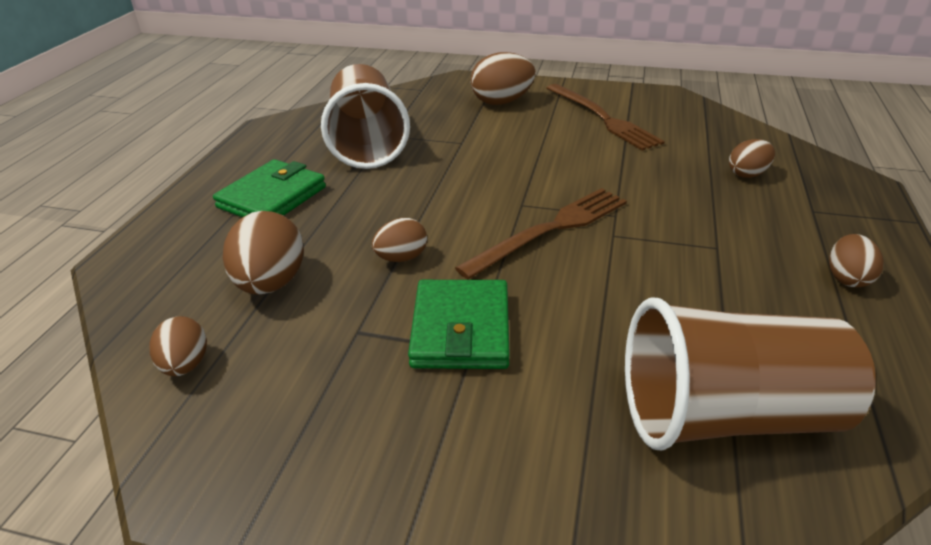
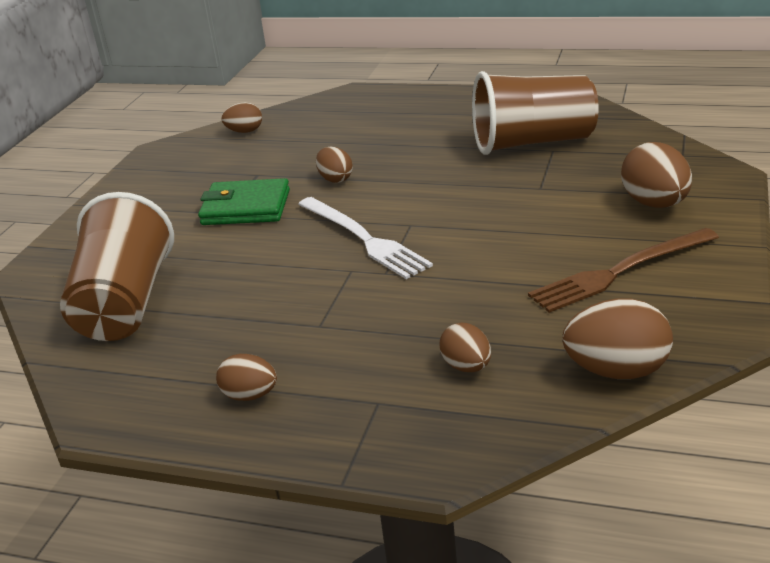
camera: 95 degrees right, 5 degrees down
green wallet [213,159,326,217] -> none
brown egg [223,211,304,295] -> brown egg moved to [563,298,673,379]
brown fork [455,188,627,280] -> white fork [298,197,433,279]

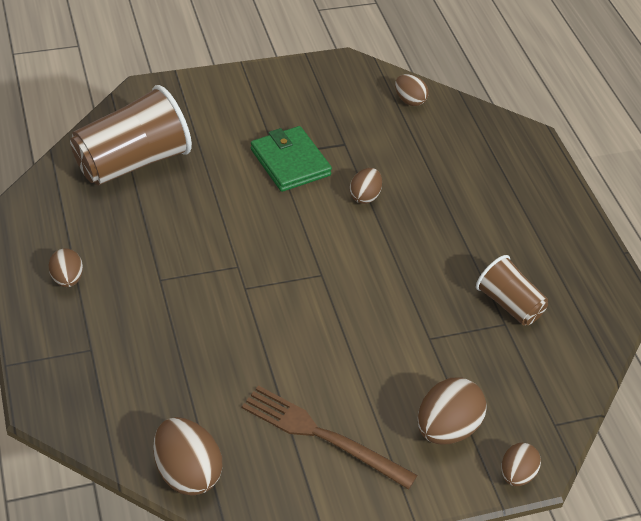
camera: 50 degrees right, 15 degrees up
white fork [298,197,433,279] -> none
brown egg [439,323,491,372] -> brown egg moved to [501,443,541,486]
brown cup [472,71,599,155] -> brown cup [476,255,548,325], size x0.57

